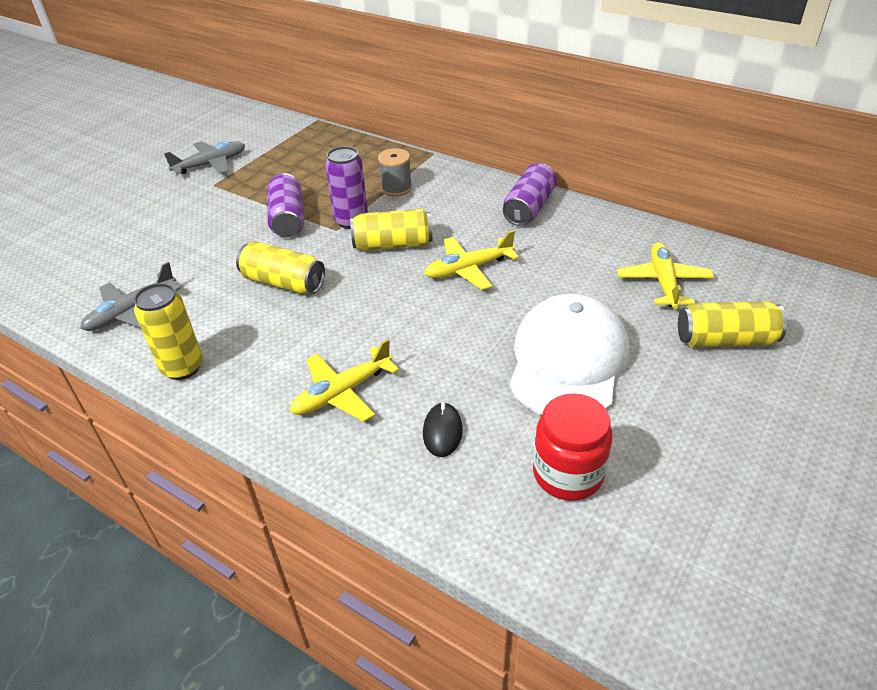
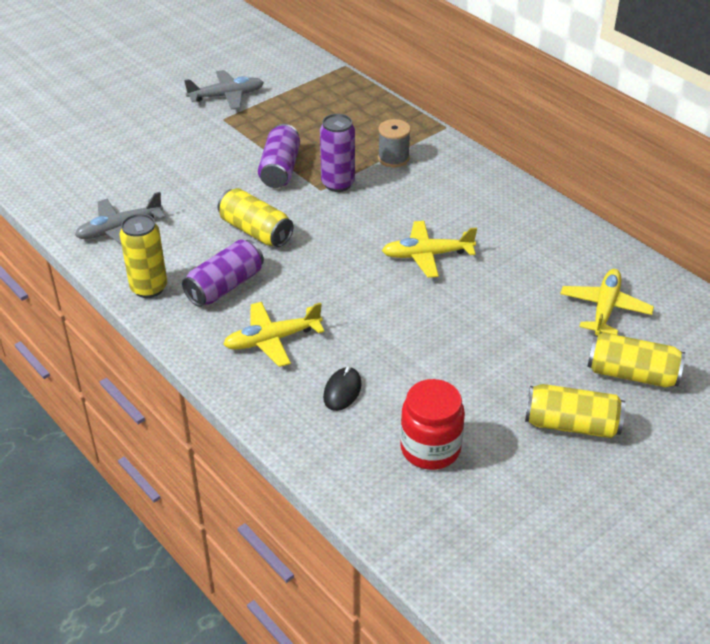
camera: 15 degrees right, 0 degrees up
yellow can [350,209,433,251] -> yellow can moved to [525,384,625,438]
purple can [503,163,557,226] -> purple can moved to [182,240,264,307]
white cap [509,294,629,415] -> none

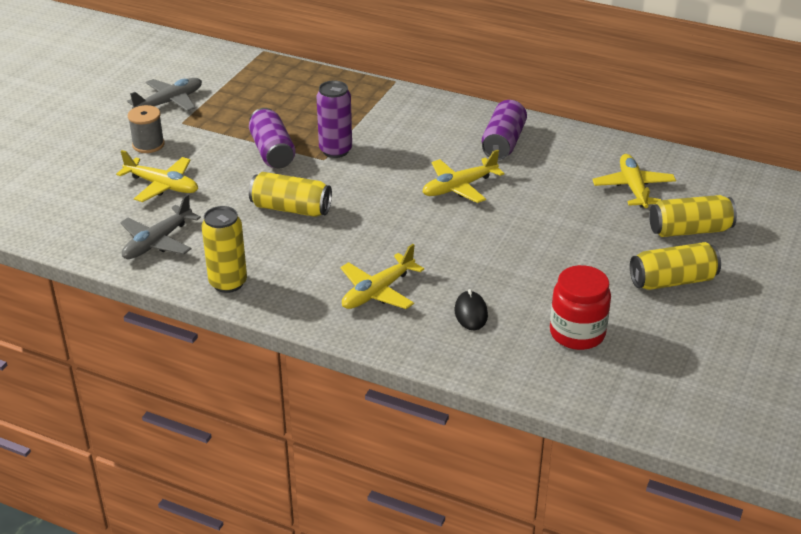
camera: 25 degrees left, 5 degrees down
purple can [182,240,264,307] -> purple can moved to [482,100,527,160]
grey spool [378,119,411,167] -> grey spool moved to [128,105,165,153]
none -> yellow plane [116,150,198,202]

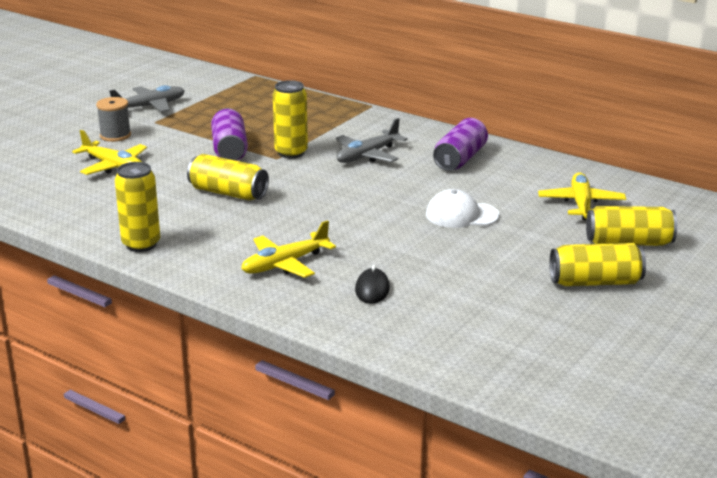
camera: 10 degrees right, 10 degrees down
grey plane [120,194,201,259] -> grey plane moved to [336,118,408,163]
purple can [317,81,352,158] -> yellow can [273,80,308,158]
yellow plane [423,150,504,203] -> none
red jar [550,265,611,350] -> none
none -> white cap [426,189,499,228]

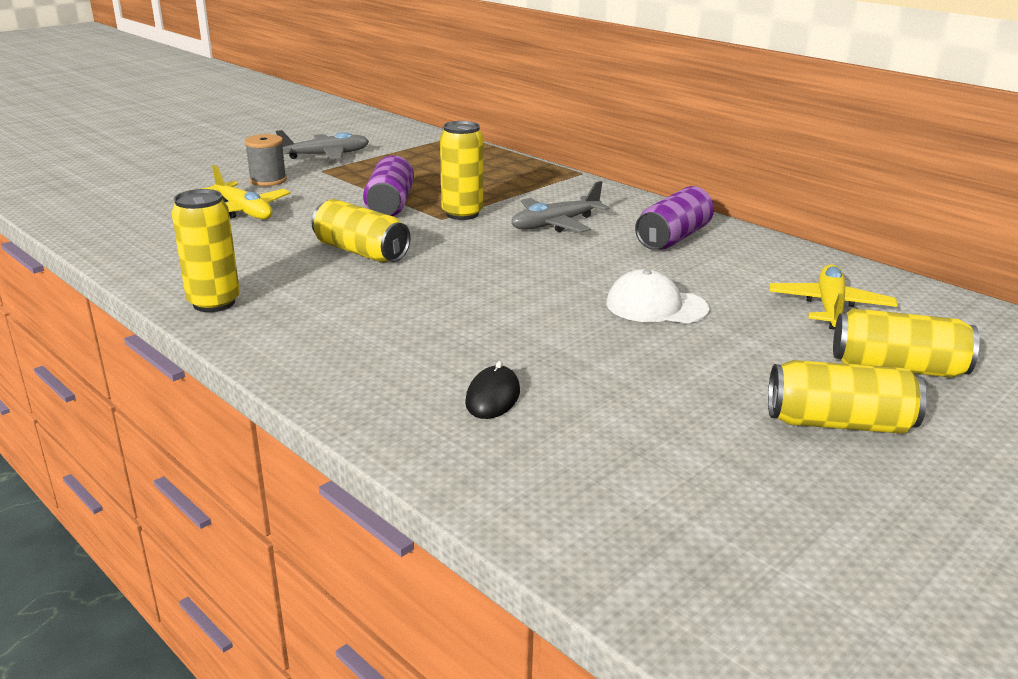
camera: 10 degrees right, 0 degrees up
yellow plane [241,220,336,278] -> none

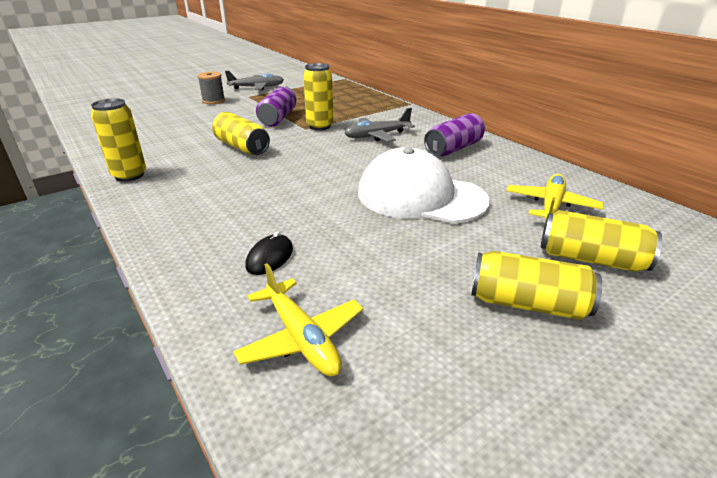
camera: 10 degrees right, 5 degrees up
yellow plane [202,165,290,219] -> yellow plane moved to [233,263,363,376]
white cap [606,269,709,323] -> white cap [358,147,490,224], size x1.79

